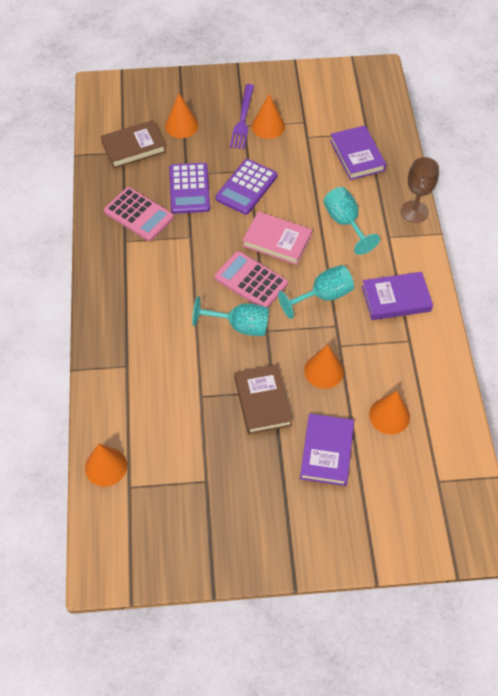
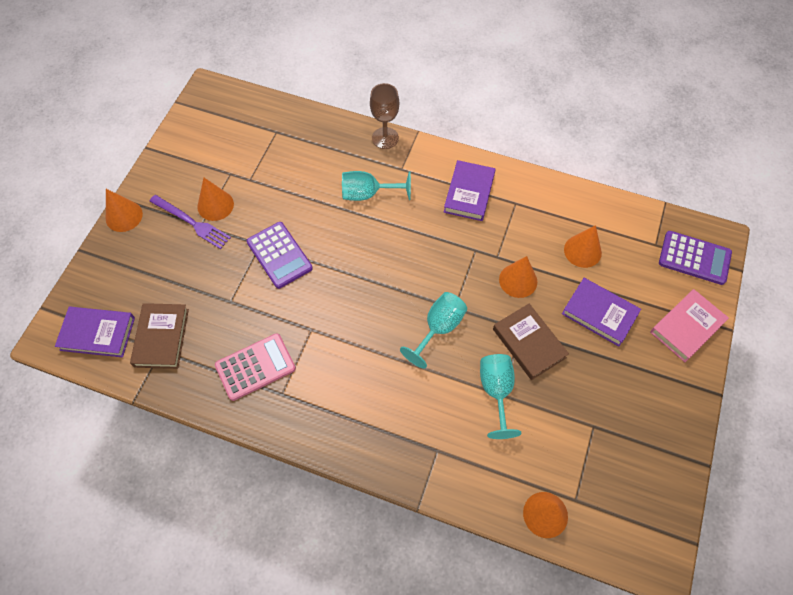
camera: 65 degrees left, 5 degrees up
orange cone [165,94,198,138] -> orange cone moved to [106,189,143,232]
purple calculator [169,163,210,214] -> purple calculator moved to [659,231,732,285]
pink calculator [214,251,288,308] -> none
brown book [234,364,293,434] -> brown book turned 45 degrees clockwise [493,304,569,380]
pink book [243,211,312,265] -> pink book moved to [650,289,729,362]
turquoise goblet [278,265,354,319] -> turquoise goblet moved to [480,354,521,439]
purple book [330,125,386,180] -> purple book moved to [55,307,135,357]

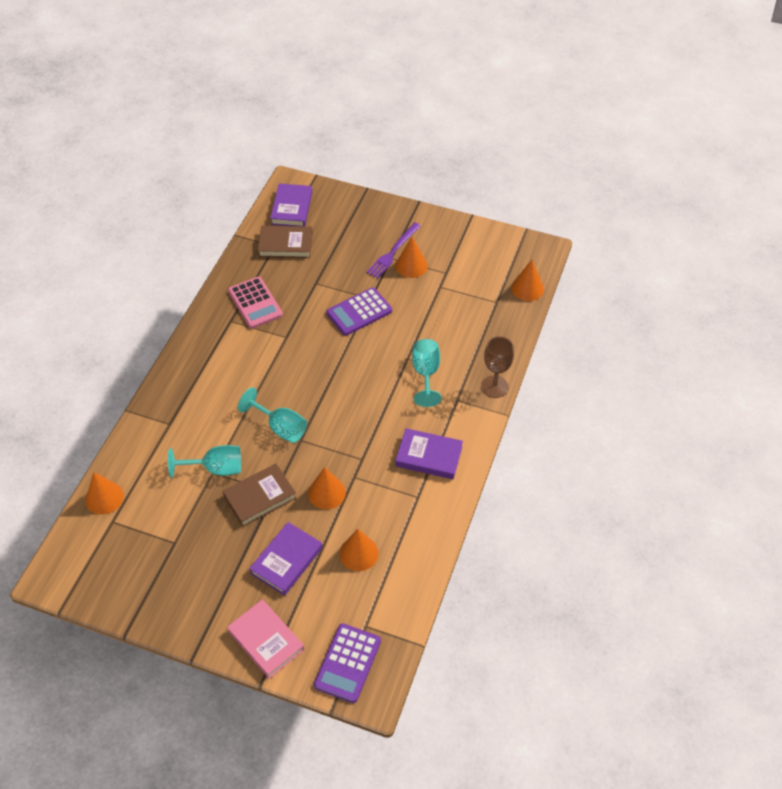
camera: 90 degrees right, 10 degrees down
orange cone [106,189,143,232] -> orange cone moved to [511,260,544,301]

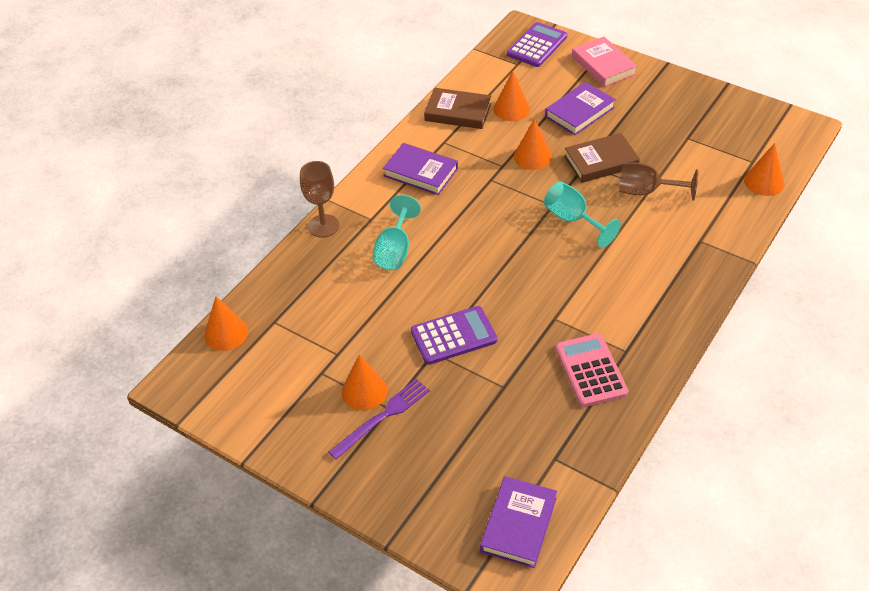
camera: 165 degrees left, 5 degrees down
turquoise goblet [168,445,241,478] -> brown goblet [619,163,698,201]
brown book [258,226,313,258] -> brown book moved to [424,88,491,129]

